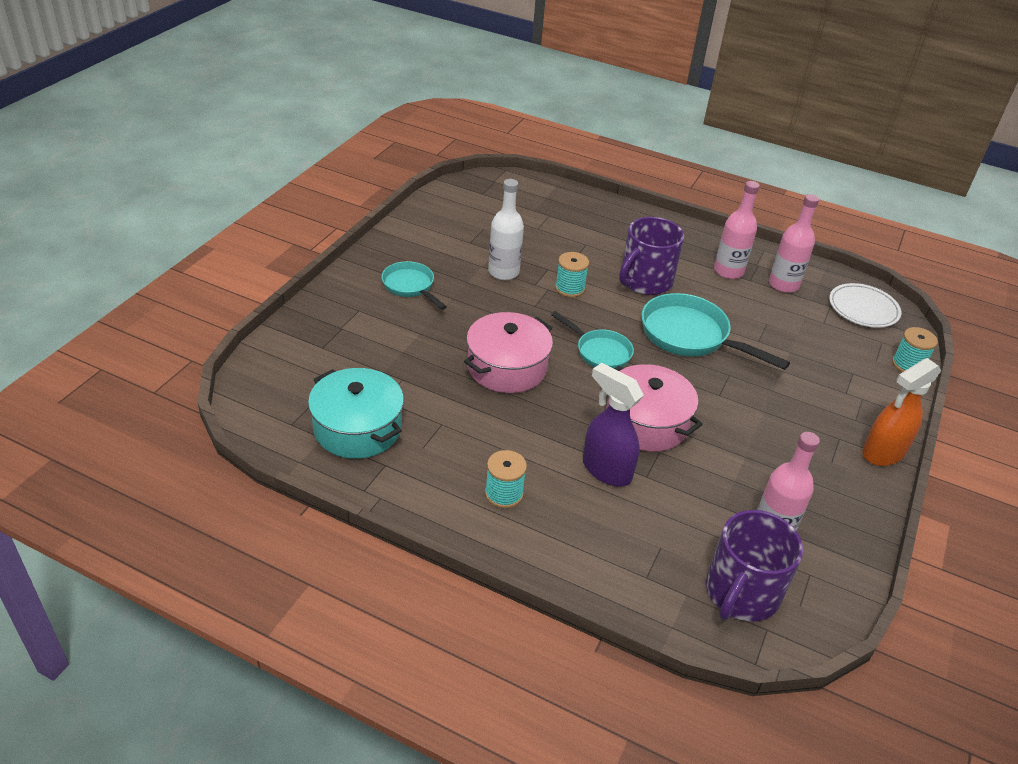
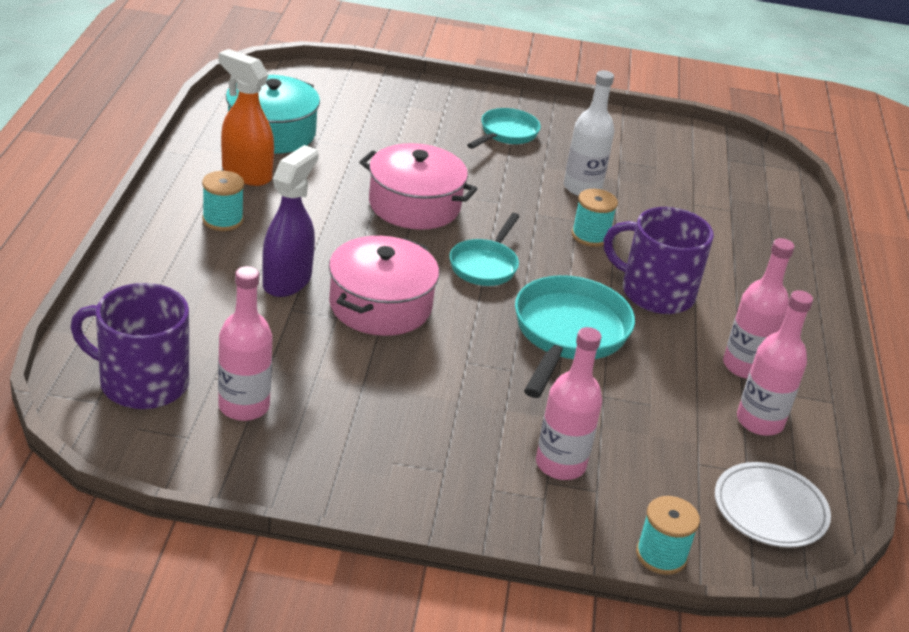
camera: 70 degrees right, 5 degrees down
orange spray bottle [862,358,941,466] -> orange spray bottle moved to [218,49,274,186]
none -> pink bottle [536,327,602,480]

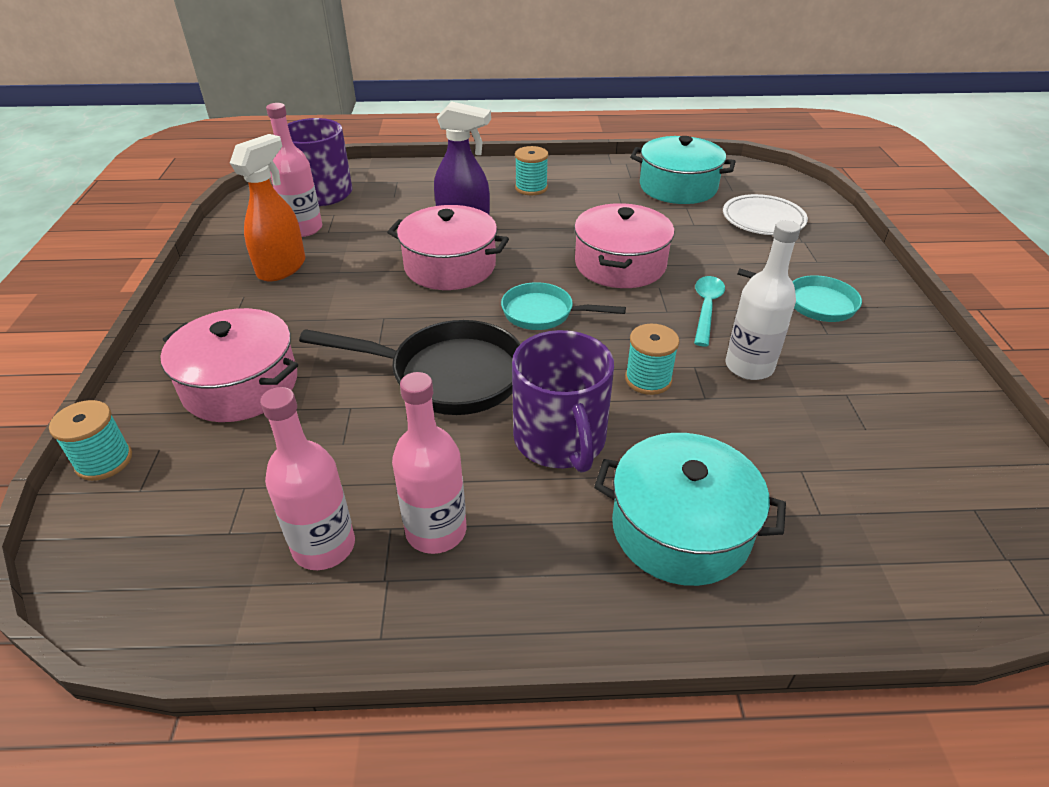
camera: 85 degrees right, 5 degrees up
orange spray bottle [218,49,274,186] -> orange spray bottle moved to [230,134,305,282]
turquoise pan [515,275,635,398] -> black pan [299,320,520,415]
pink bottle [536,327,602,480] -> pink pot [160,308,298,422]
purple mug [604,207,714,314] -> purple mug turned 150 degrees clockwise [512,330,614,473]
white plate [715,462,831,548] -> white plate moved to [723,194,808,235]
none -> turquoise pot [594,433,786,586]
none -> turquoise spoon [694,276,725,347]

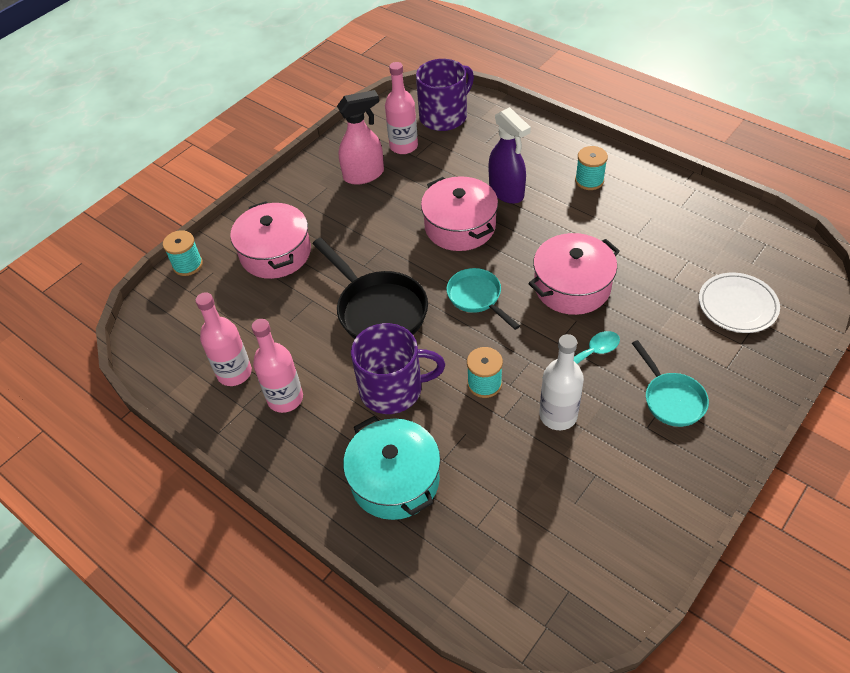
camera: 45 degrees right, 10 degrees up
orange spray bottle [230,134,305,282] -> pink spray bottle [337,90,384,185]
purple mug [512,330,614,473] -> purple mug turned 120 degrees counterclockwise [351,323,445,414]
turquoise pot [630,136,736,204] -> none

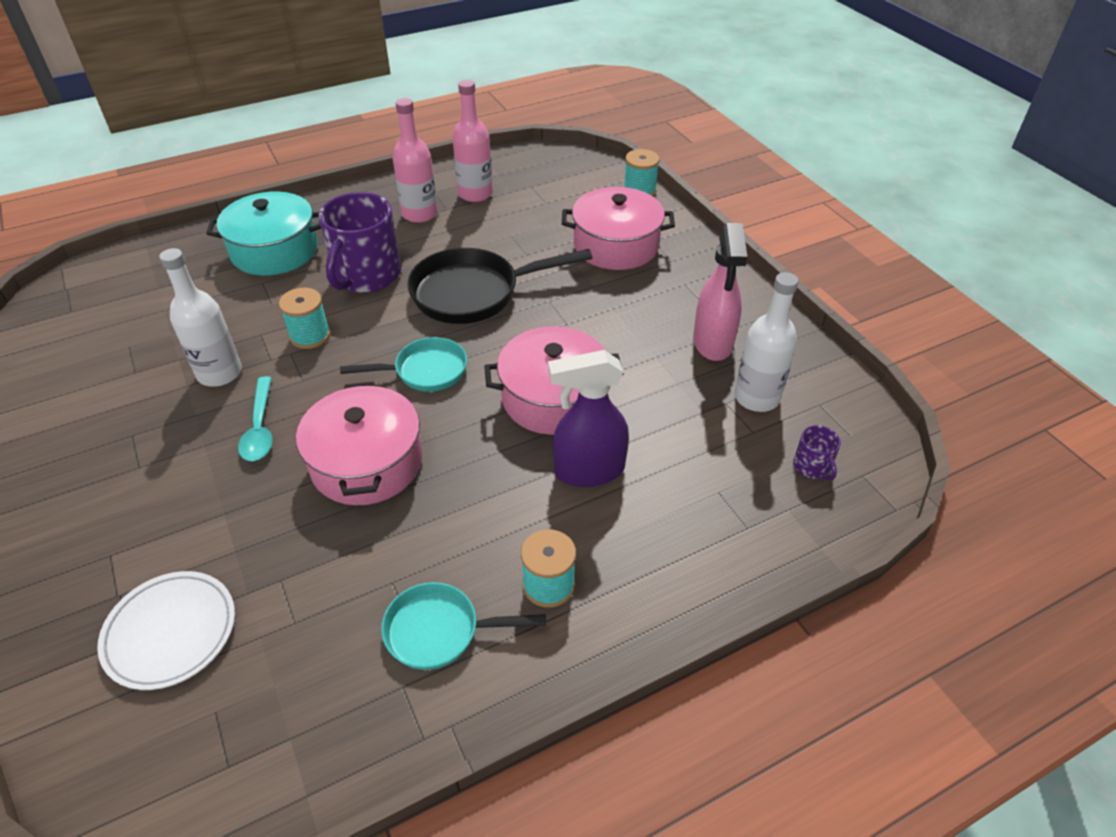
camera: 110 degrees right, 5 degrees down
pink bottle [385,62,418,154] -> white bottle [735,272,799,412]
purple mug [416,59,474,131] -> purple mug [793,425,841,481], size x0.44
turquoise pan [632,340,709,427] -> turquoise pan moved to [381,582,546,670]

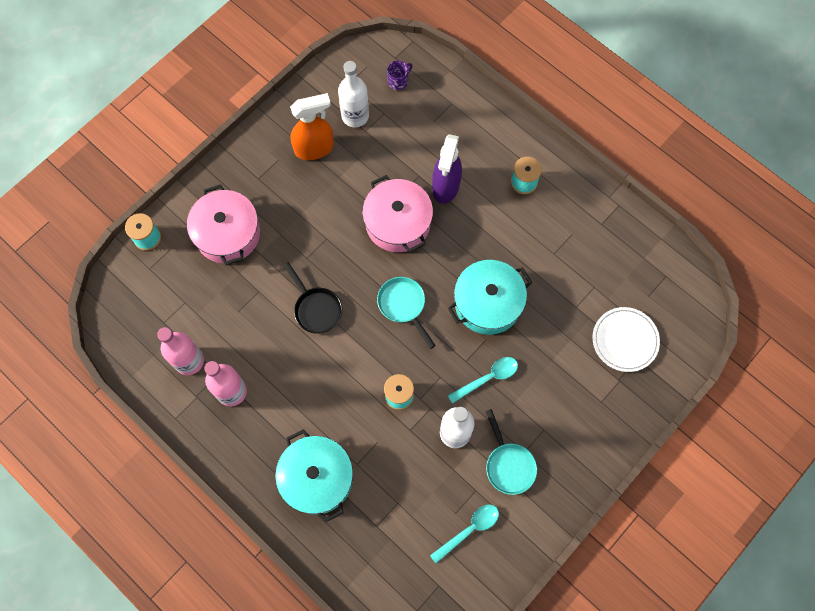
camera: 110 degrees left, 25 degrees up
pink pot [296,381,422,505] -> turquoise pot [448,260,532,335]
purple mug [319,192,401,293] -> none
turquoise pan [381,582,546,670] -> turquoise pan moved to [486,409,537,495]
black pan [407,248,592,324] -> black pan [283,262,342,334], size x0.61
purple spray bottle [548,350,629,487] -> purple spray bottle turned 45 degrees clockwise [432,134,462,204]
pink spray bottle [693,223,747,361] -> orange spray bottle [290,93,334,160]
none -> turquoise spoon [430,505,499,563]

